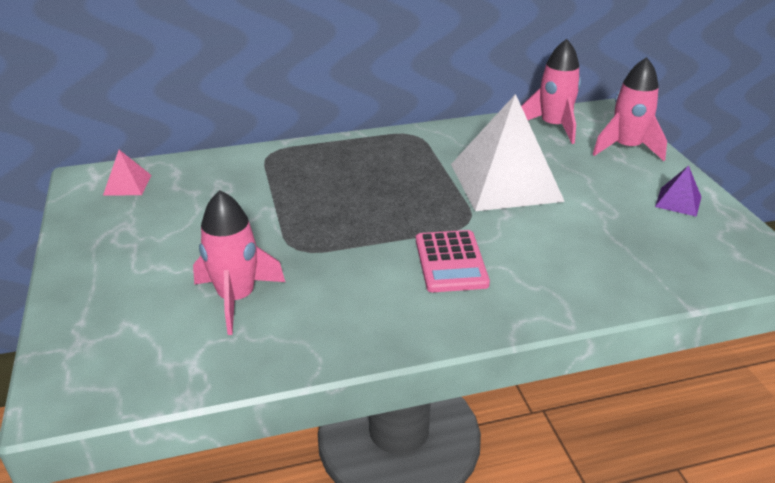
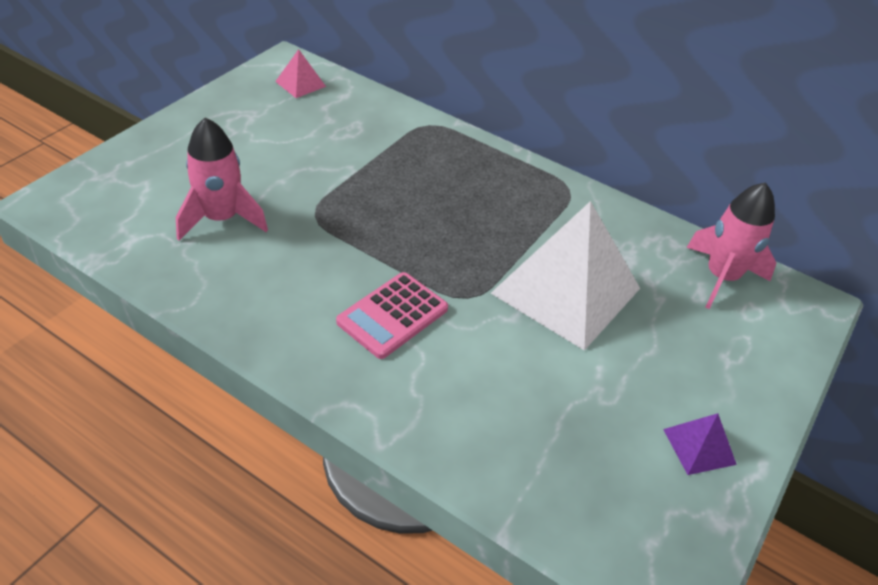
camera: 45 degrees right, 10 degrees up
pink rocket [592,57,667,161] -> none

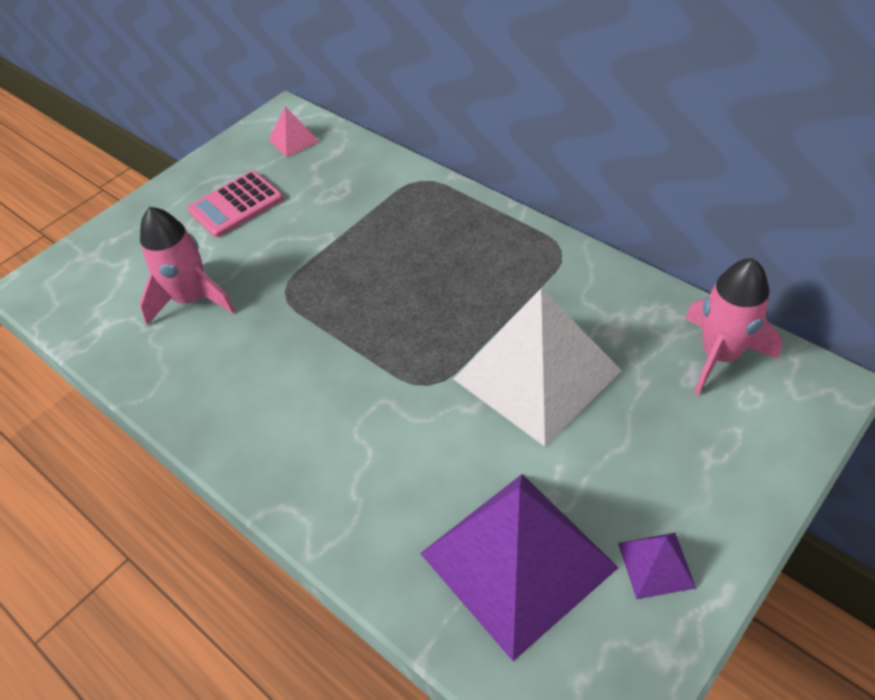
camera: 15 degrees right, 5 degrees up
pink calculator [336,272,448,359] -> pink calculator moved to [188,171,283,237]
none -> purple pyramid [420,474,619,661]

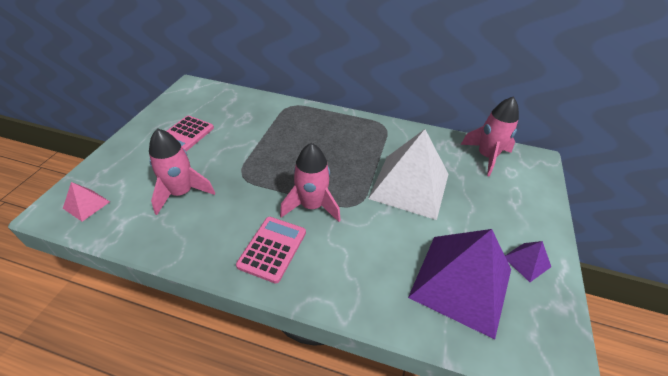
camera: 30 degrees left, 5 degrees down
pink pyramid [269,106,319,157] -> pink pyramid moved to [63,182,110,222]
none -> pink calculator [236,217,306,283]
none -> pink rocket [280,143,341,222]

